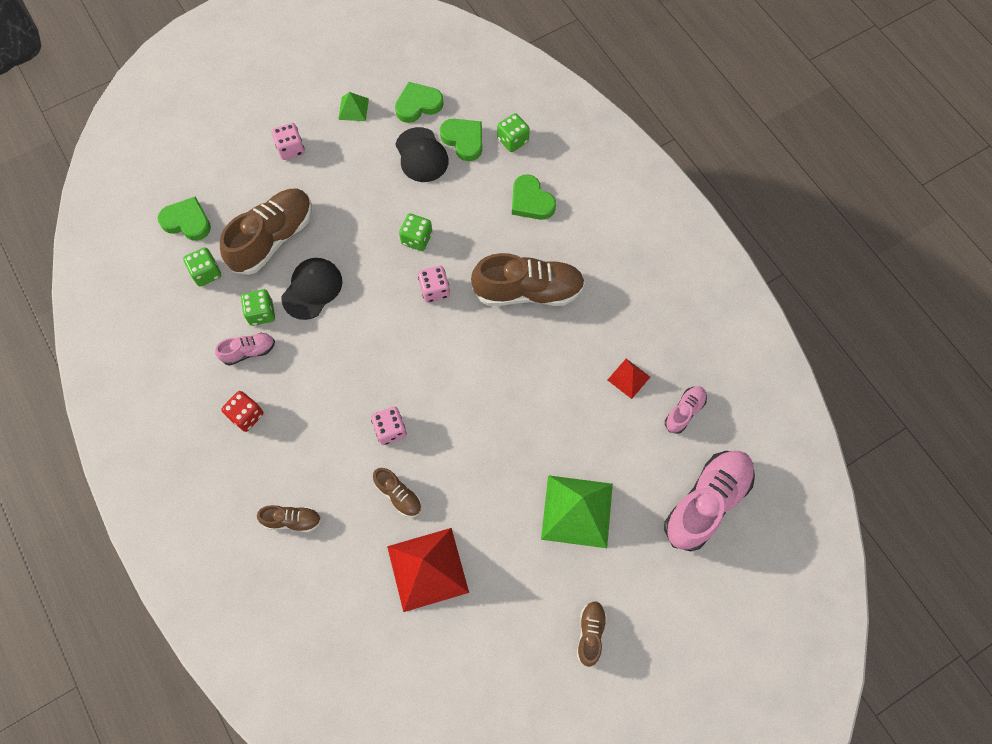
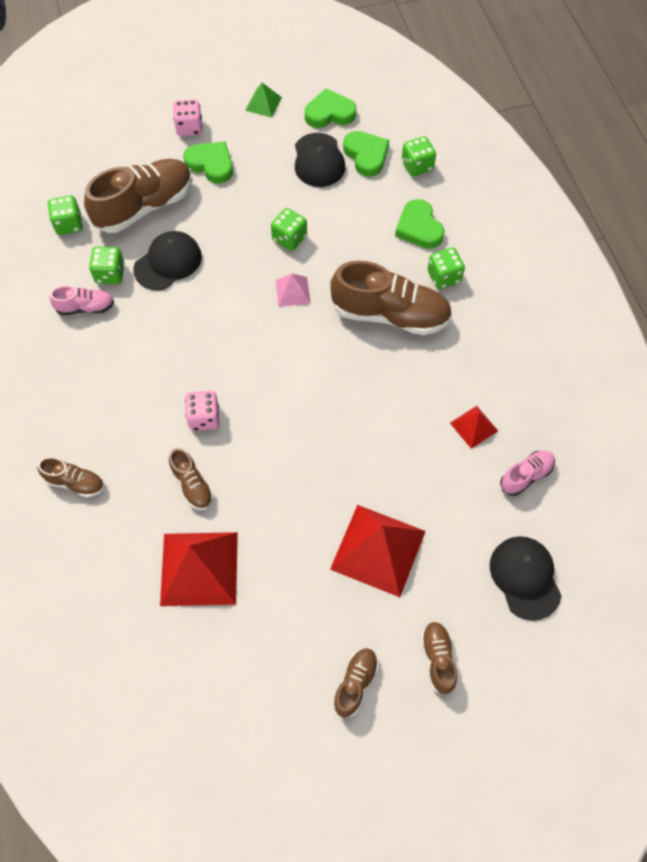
camera: 15 degrees right, 5 degrees down
green heart [158,197,211,241] -> green heart moved to [183,142,233,184]
red dice [221,391,263,432] -> none
pink dice [418,266,450,303] -> pink pyramid [275,274,311,307]
green pyramid [541,475,613,548] -> red pyramid [330,505,426,597]
pink shoe [664,451,755,551] -> black cap [490,536,562,621]
none -> brown shoe [421,621,457,695]
none -> green dice [428,247,465,289]

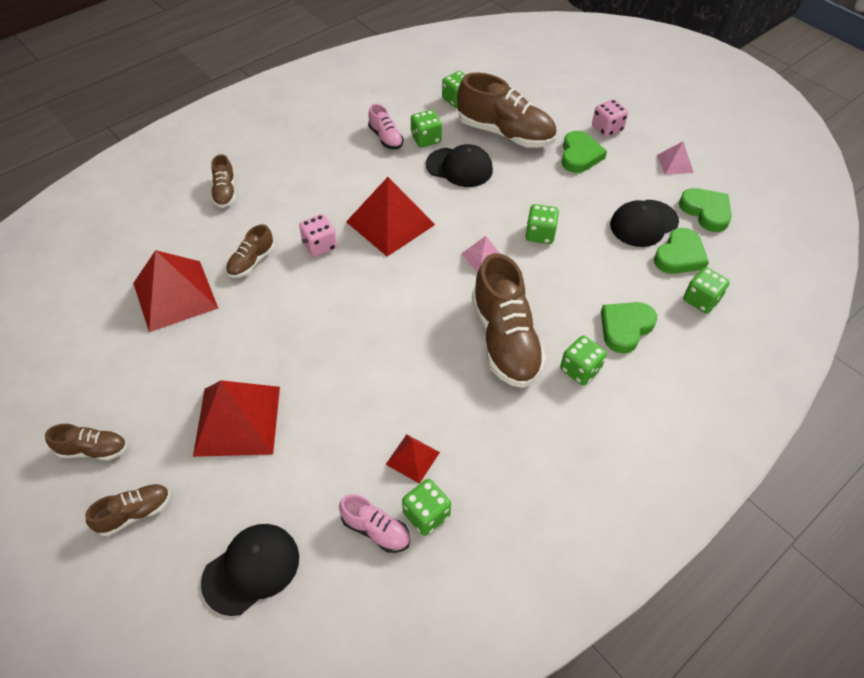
camera: 65 degrees right, 10 degrees down
green pyramid [245,83,282,117] -> pink pyramid [657,141,694,175]
none -> red pyramid [346,177,435,257]
none -> green dice [402,479,451,536]

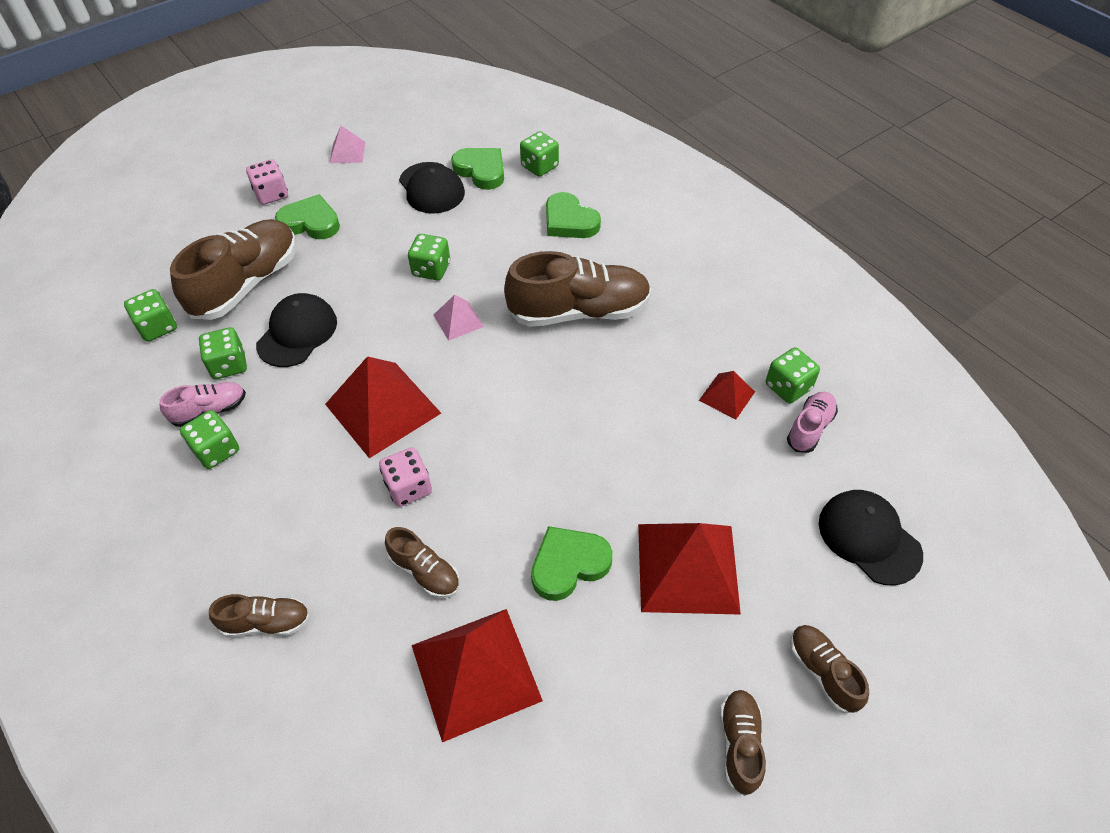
camera: 85 degrees left, 0 degrees up
green dice [560,336,607,385] -> green dice moved to [180,410,239,469]
green heart [679,188,732,232] -> green heart moved to [531,526,612,601]

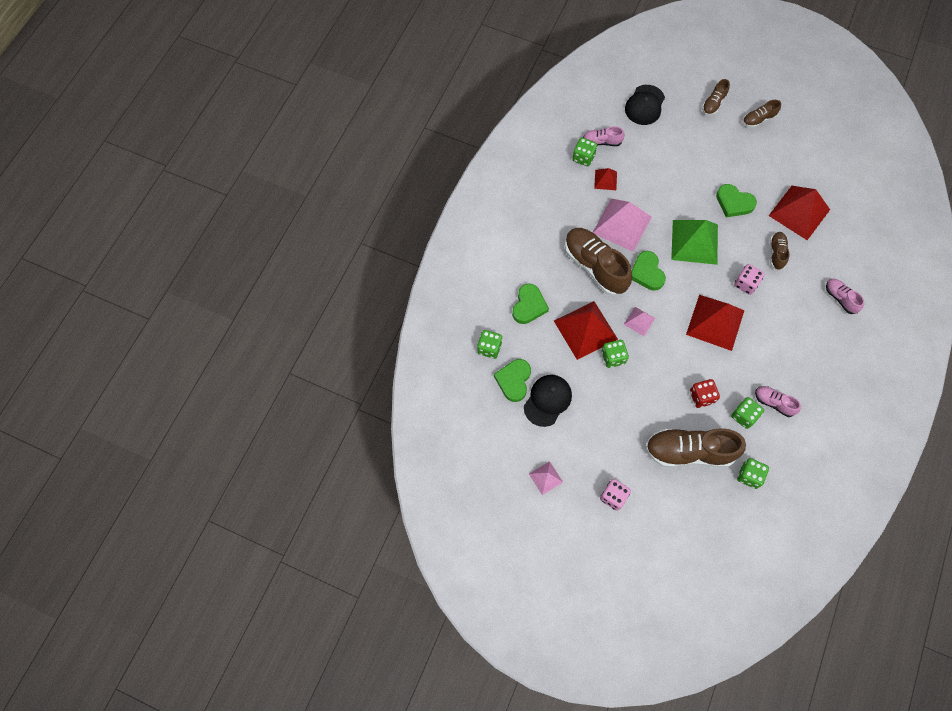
camera: 120 degrees left, 15 degrees up
green dice [180,410,239,469] -> none
brown shoe [209,594,310,637] -> pink shoe [826,279,865,314]
black cap [256,293,337,367] -> red dice [690,379,720,408]
green heart [275,194,340,239] -> green heart moved to [632,251,666,291]
red pyramid [638,523,741,615] -> red pyramid moved to [554,301,618,360]
none -> pink pyramid [592,199,651,252]
none -> green pyramid [671,220,718,265]

